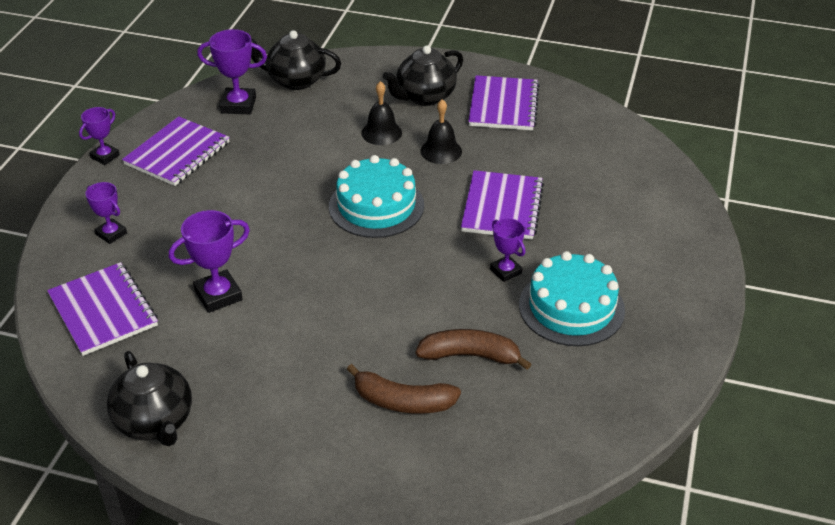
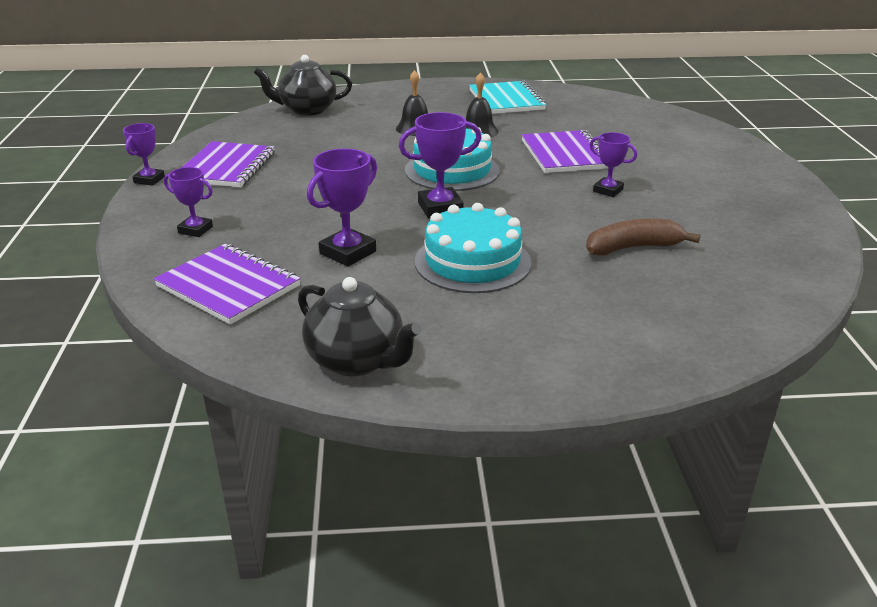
camera: 20 degrees left, 10 degrees down
purple trophy [197,29,267,114] -> purple trophy moved to [399,112,481,218]
brown banana [347,364,461,414] -> none
black teapot [383,45,463,106] -> none
purple notebook [468,75,540,131] -> turquoise notebook [469,81,547,114]
turquoise cake [519,251,625,346] -> turquoise cake moved to [415,203,531,293]

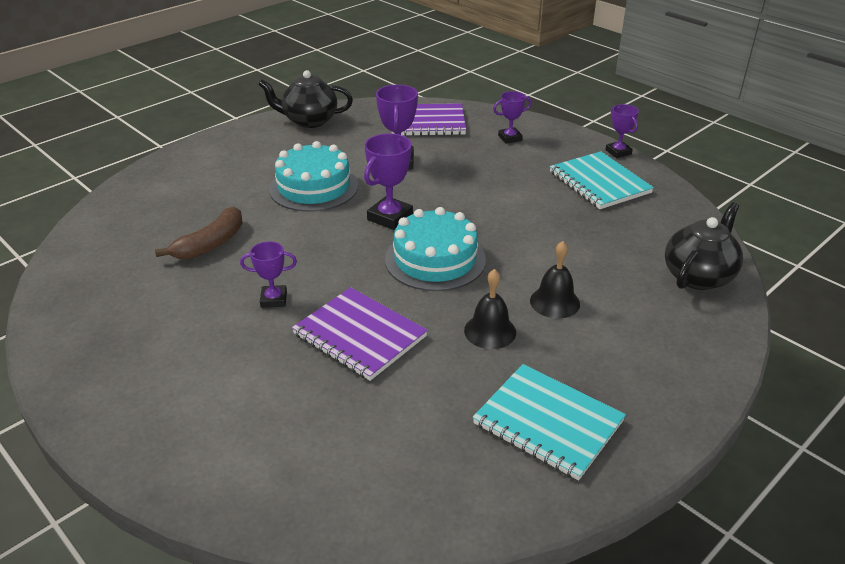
camera: 140 degrees right, 5 degrees up
purple notebook [181,141,275,187] -> turquoise notebook [550,151,654,209]

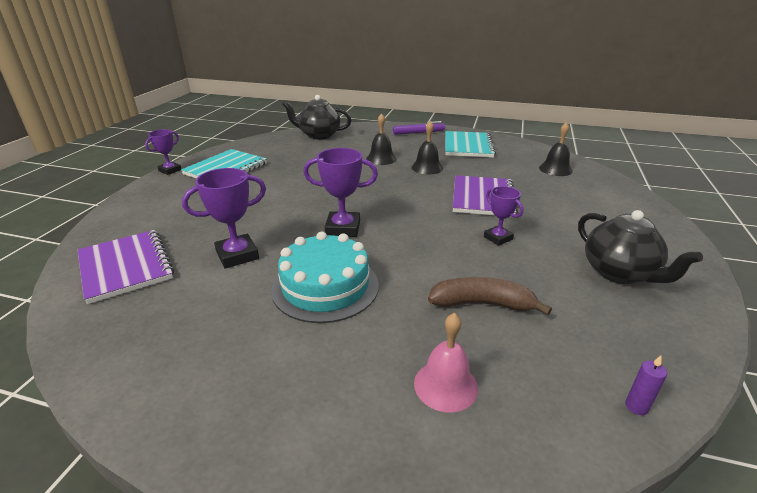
camera: 120 degrees left, 5 degrees down
black teapot [258,70,353,128] -> black teapot moved to [578,210,703,284]
turquoise cake [385,207,486,291] -> none
purple trophy [493,91,532,144] -> none
none -> purple marker [393,121,445,135]
none -> pink bell [414,313,478,413]
none -> black bell [539,122,573,176]
none -> purple candle [625,356,667,415]

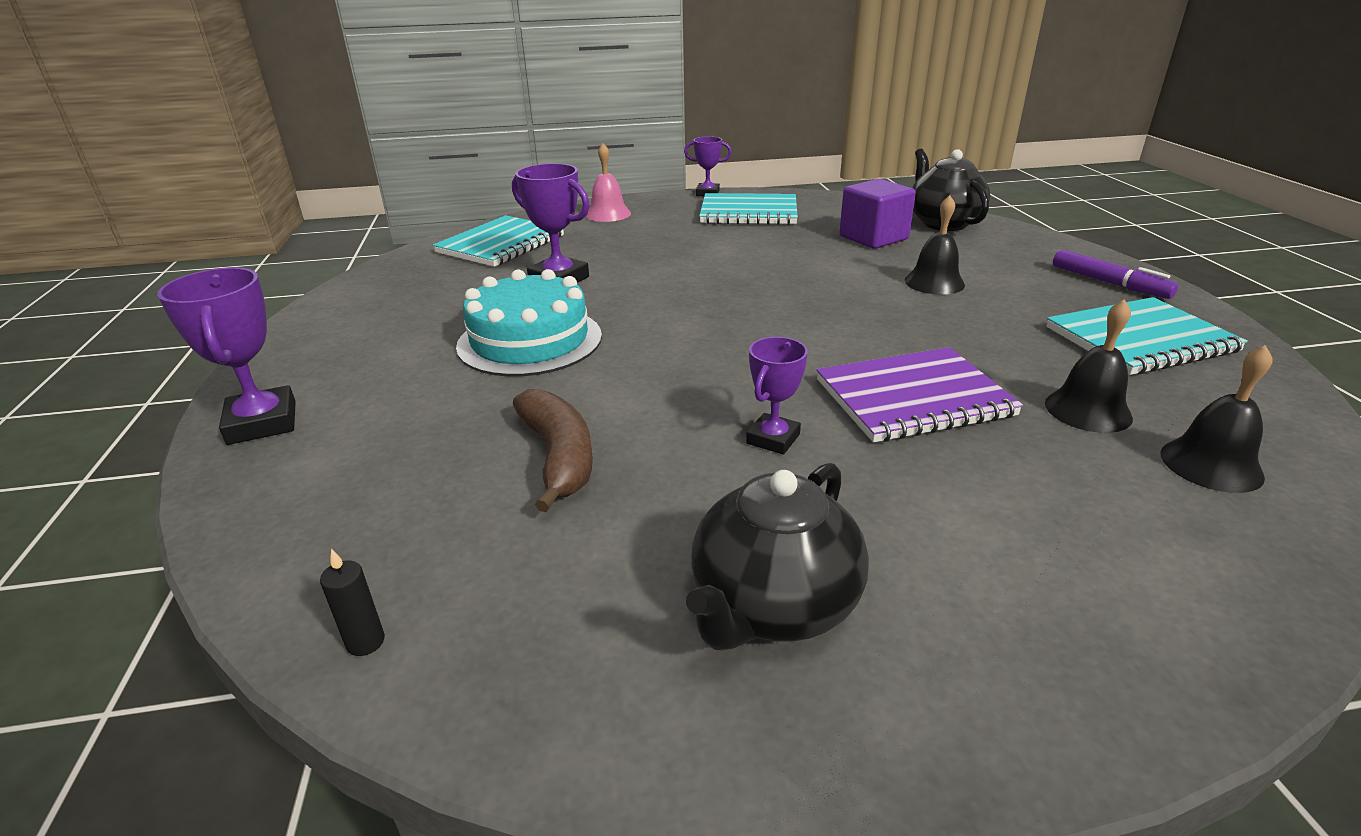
camera: 65 degrees right, 0 degrees up
purple notebook [78,230,174,304] -> turquoise notebook [433,215,564,267]
purple trophy [303,148,378,237] -> purple trophy moved to [157,267,296,445]
black bell [411,121,443,174] -> black bell moved to [1045,299,1133,433]
pink bell [414,313,478,413] -> pink bell moved to [586,143,631,222]
purple candle [625,356,667,415] -> black candle [320,549,385,656]
none -> purple cube [839,179,916,249]

